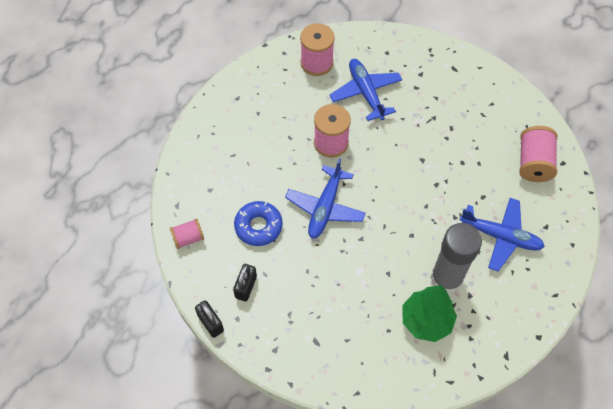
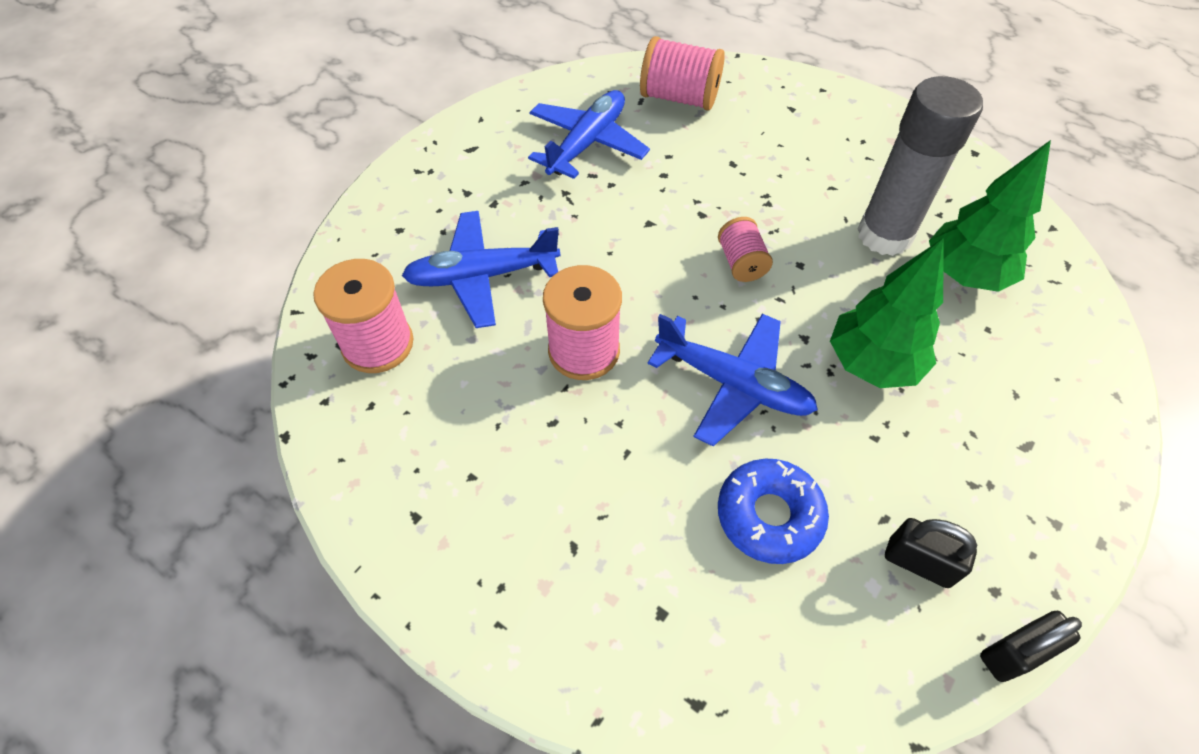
camera: 80 degrees left, 5 degrees down
pink spool [170,219,204,249] -> pink spool moved to [718,217,773,282]
blue plane [459,198,545,271] -> blue plane moved to [528,90,650,179]
none -> green tree [830,238,944,388]

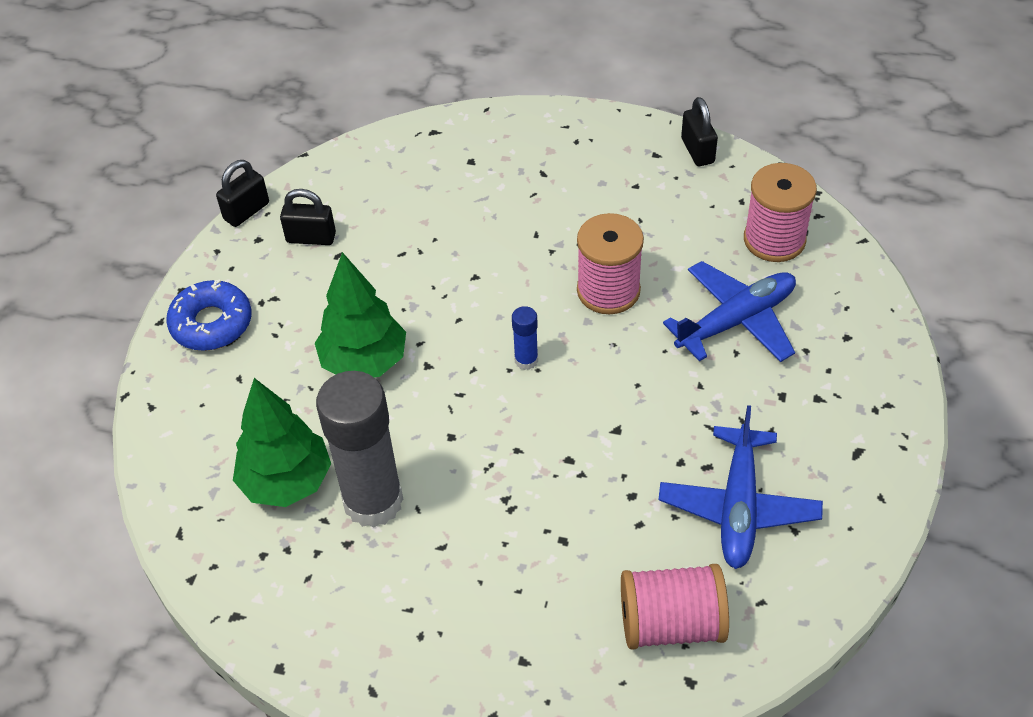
camera: 160 degrees right, 5 degrees down
blue plane [648,314,818,446] -> none
pink spool [718,217,773,282] -> none
blue donut [718,459,829,564] -> blue donut moved to [166,280,251,351]
none -> blue glue stick [512,306,538,370]
none -> black padlock [681,97,718,166]

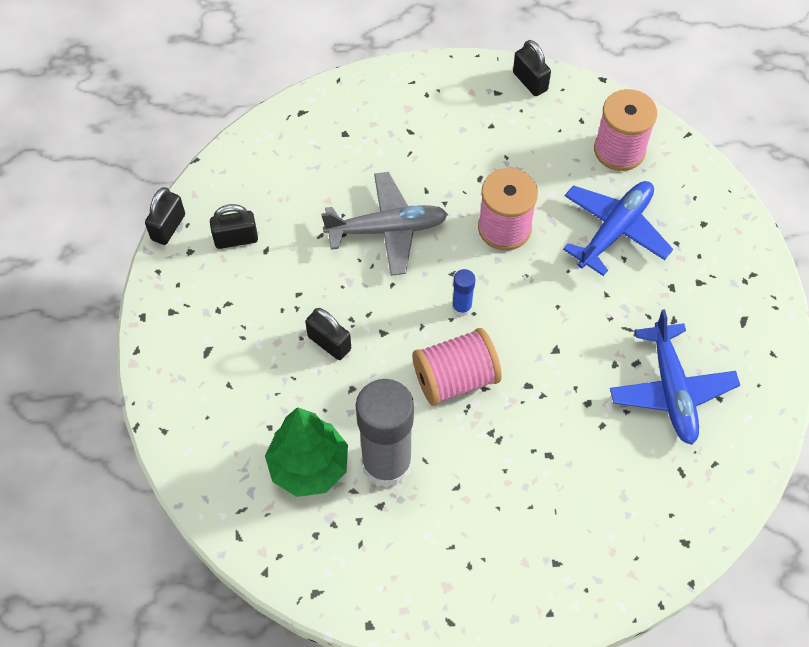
camera: 20 degrees left, 10 degrees up
blue donut [166,280,251,351] -> none
green tree [315,252,406,377] -> black padlock [305,308,351,360]
pink spool [621,564,729,650] -> pink spool moved to [413,328,502,406]
none -> grey plane [321,172,448,276]

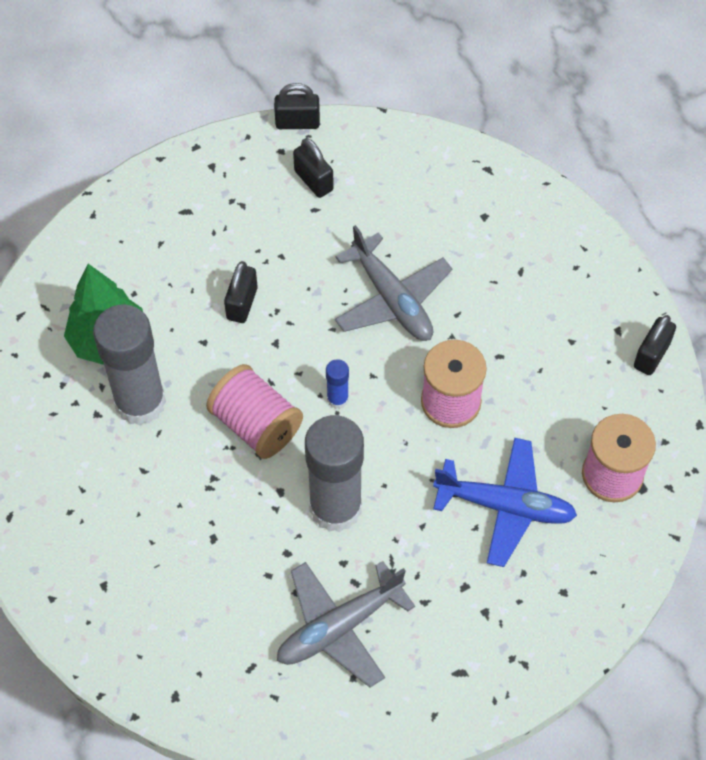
camera: 65 degrees right, 0 degrees up
blue plane [610,309,740,445] -> grey plane [277,561,415,687]
none -> grey glue stick [305,415,364,532]

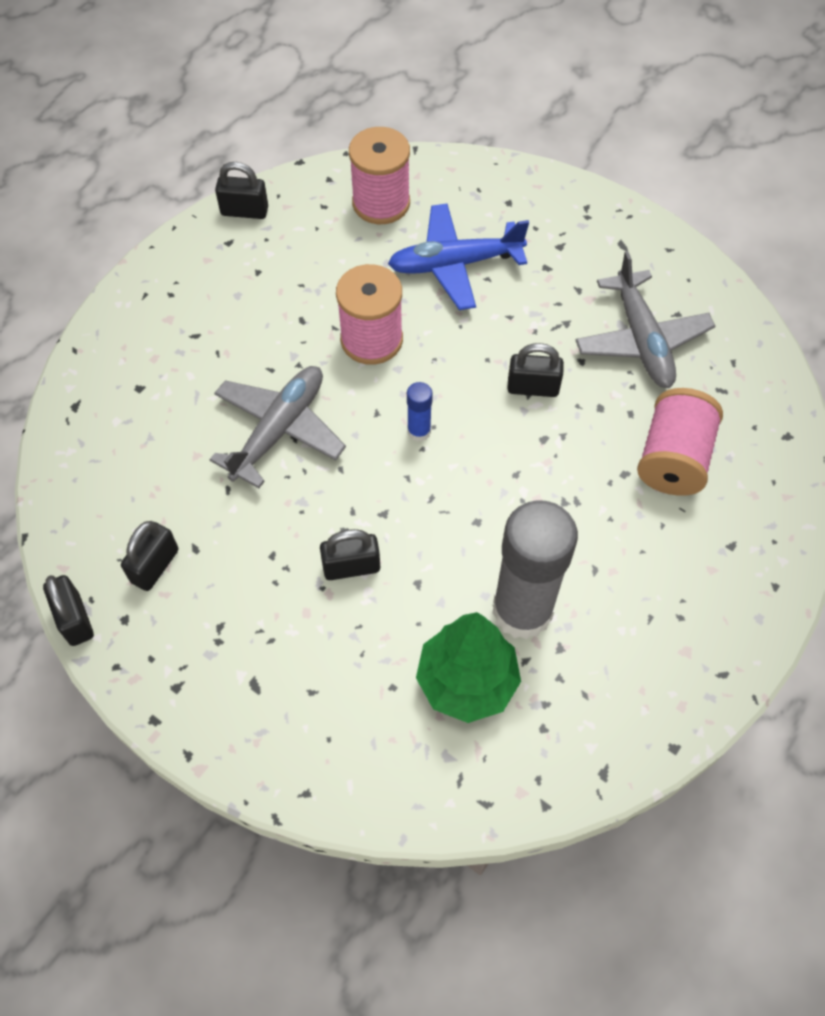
camera: 115 degrees left, 0 degrees up
pink spool [206,364,303,459] -> pink spool moved to [637,388,723,496]
grey plane [277,561,415,687] -> grey plane turned 45 degrees clockwise [576,251,715,388]
grey glue stick [305,415,364,532] -> black padlock [507,343,564,397]
blue plane [433,438,577,567] -> blue plane turned 90 degrees counterclockwise [388,203,529,310]

